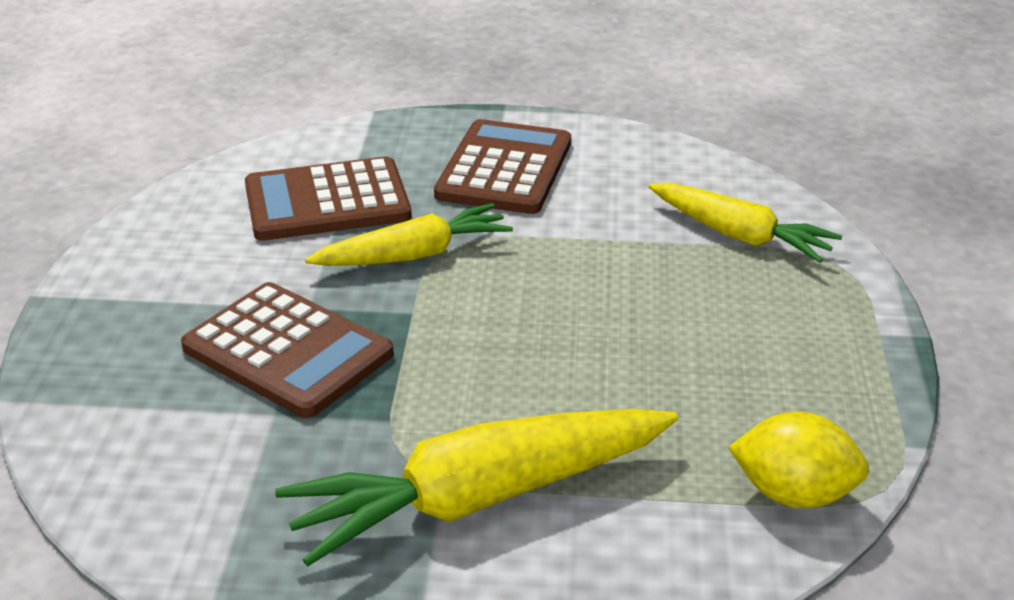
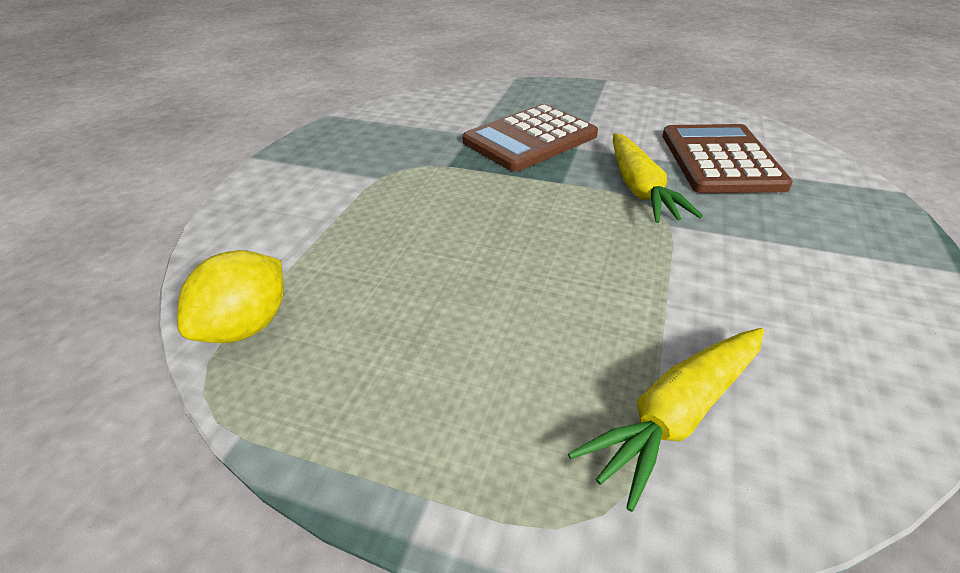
camera: 105 degrees right, 5 degrees up
yellow carrot [275,409,678,566] -> none
brown calculator [434,119,571,214] -> none

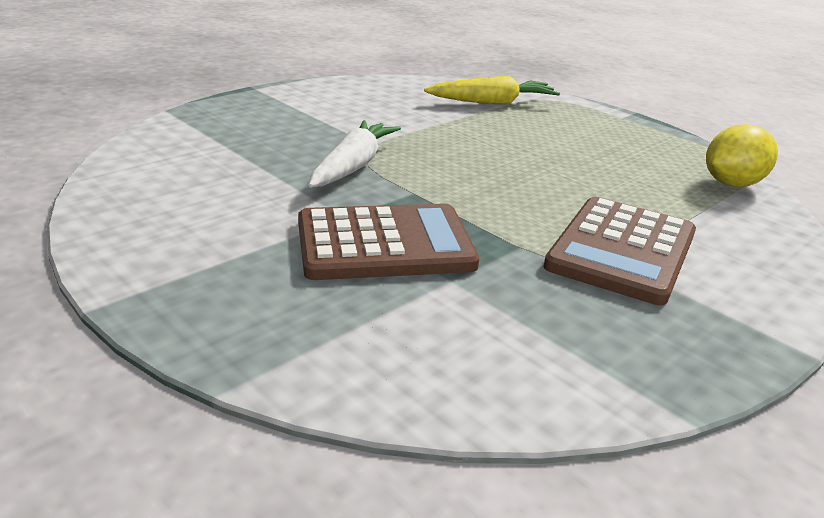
camera: 155 degrees left, 10 degrees down
yellow carrot [613,133,703,223] -> white carrot [308,120,401,188]
brown calculator [662,124,793,193] -> brown calculator moved to [543,197,696,305]

